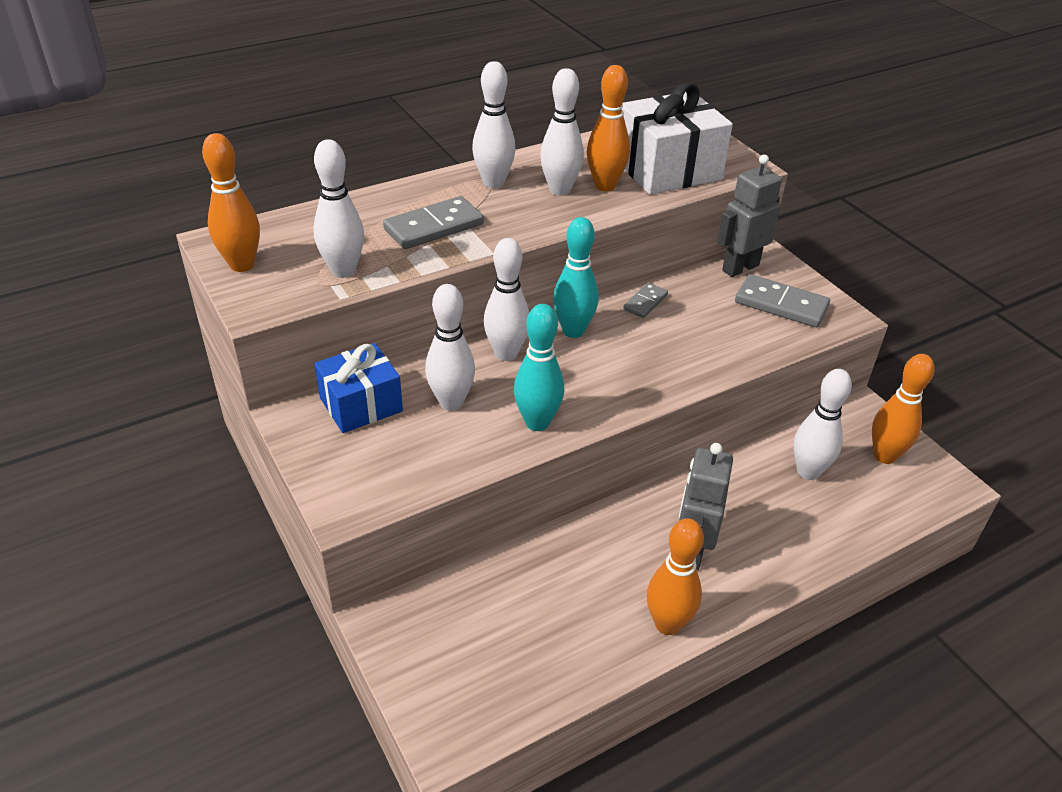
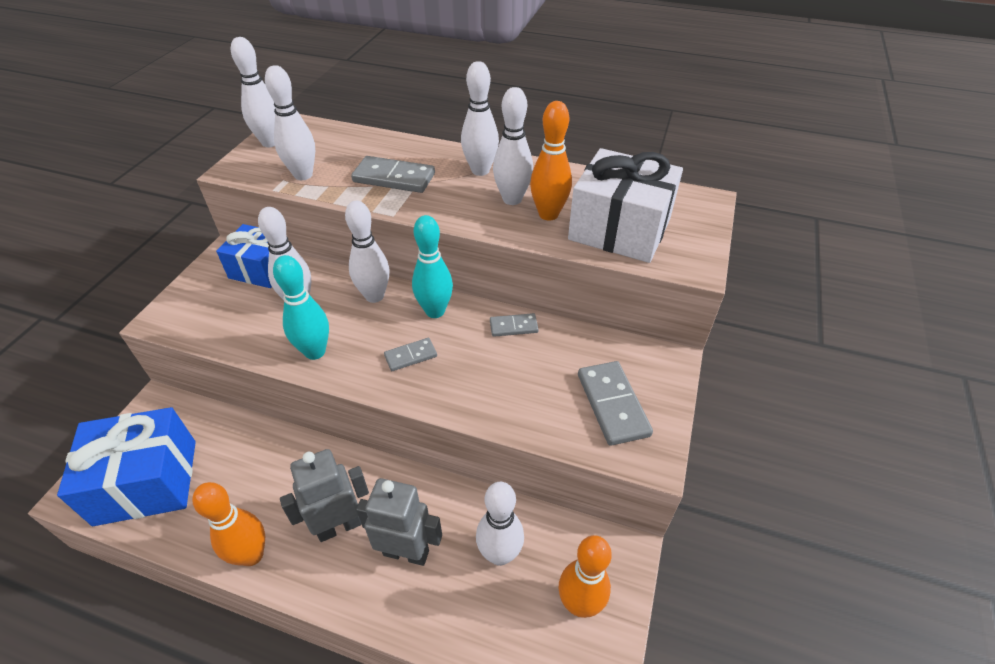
camera: 50 degrees right, 5 degrees up
orange bowling pin [202,133,260,272] -> white bowling pin [231,37,276,147]
grey robot [717,155,782,277] -> grey robot moved to [356,478,442,566]
none -> blue gift [57,407,196,526]
none -> grey domino [384,338,437,371]

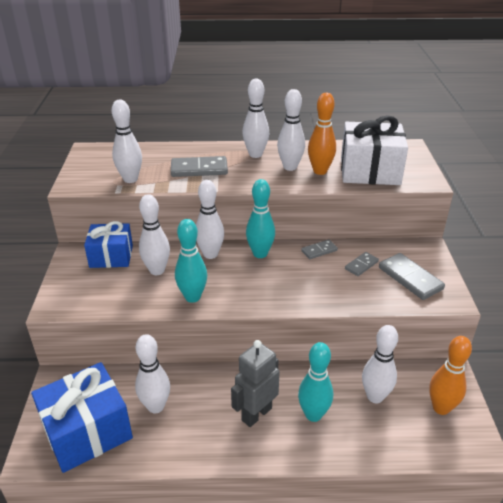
camera: 20 degrees left, 10 degrees down
orange bowling pin [192,482,265,566] -> none
white bowling pin [231,37,276,147] -> white bowling pin moved to [135,334,170,413]
grey robot [356,478,442,566] -> turquoise bowling pin [298,342,333,422]
grey domino [384,338,437,371] -> grey domino moved to [345,252,379,276]

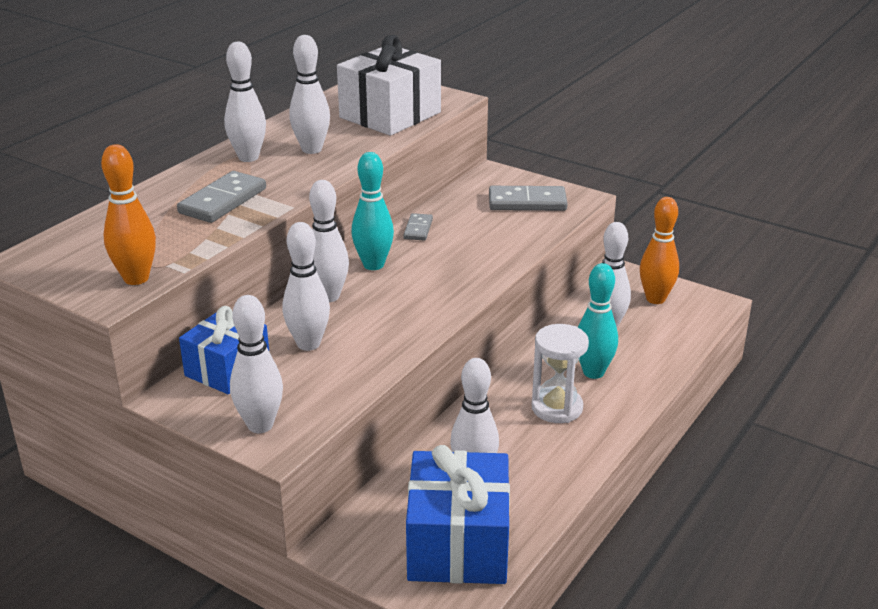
camera: 55 degrees left, 5 degrees down
white bowling pin [112,99,142,183] -> white bowling pin moved to [230,295,283,433]
turquoise bowling pin [175,219,207,303] -> none
grey robot [231,340,280,427] -> white hourglass [532,324,589,423]
orange bowling pin [308,93,336,175] -> orange bowling pin moved to [101,144,156,285]
grey domino [345,252,379,276] -> none

